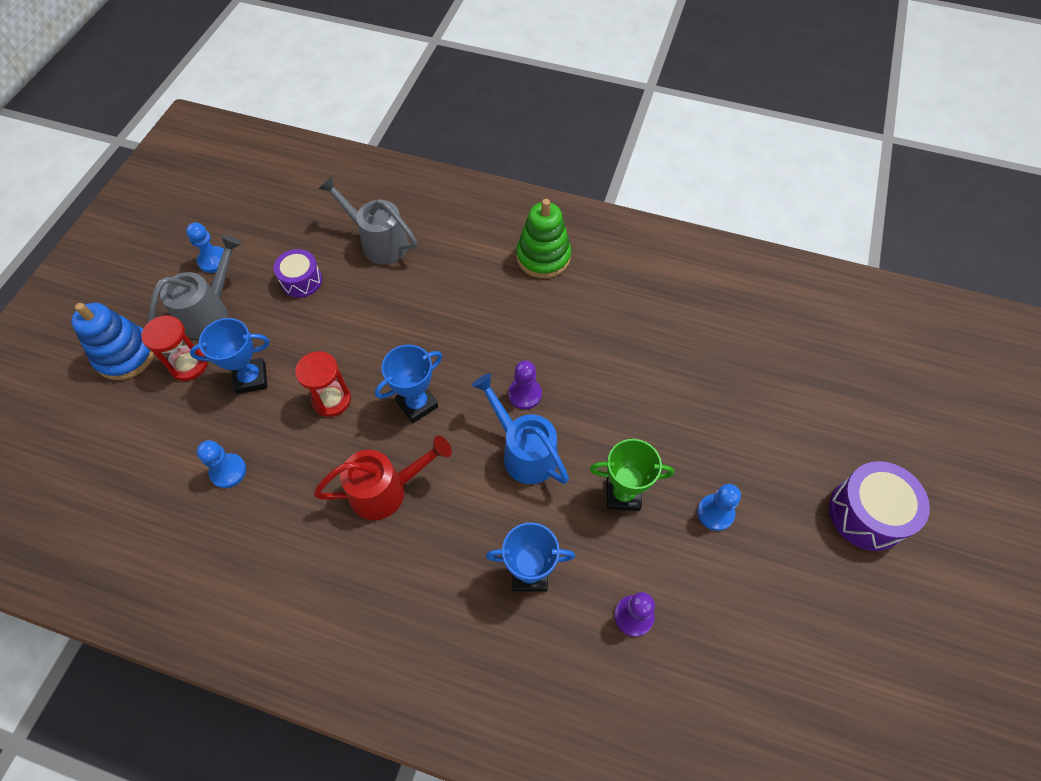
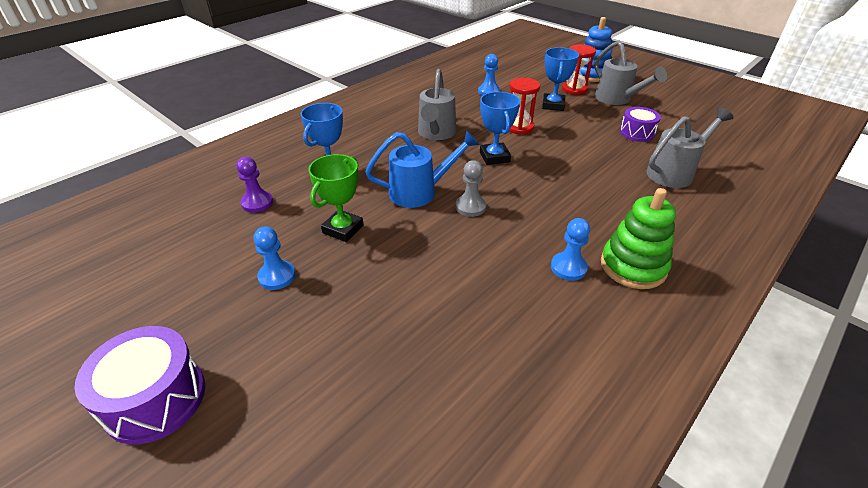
camera: 115 degrees right, 20 degrees down
blue pawn [186,223,224,273] -> blue pawn moved to [551,218,590,281]
red watering can [313,436,452,520] -> grey watering can [418,69,456,140]
purple pawn [508,360,542,410] -> grey pawn [456,160,487,217]

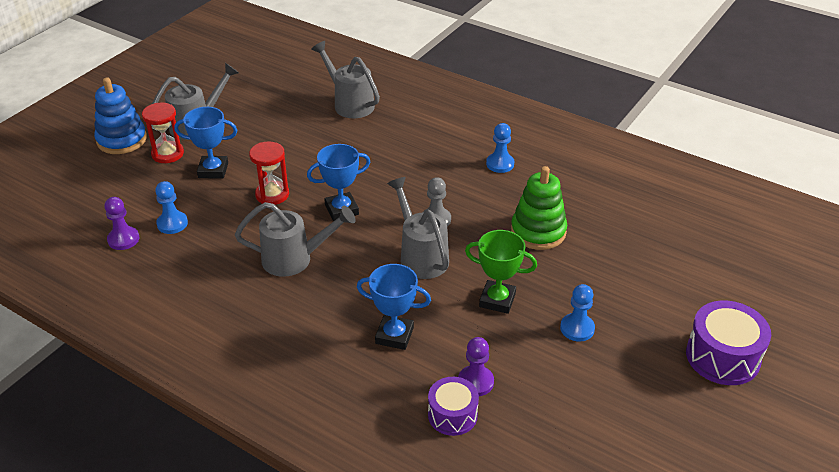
camera: 100 degrees left, 0 degrees up
blue watering can [365,130,479,208] -> grey watering can [387,177,449,279]
green stacking toy [601,188,676,289] -> green stacking toy moved to [511,166,567,250]
purple drum [620,107,661,142] -> purple drum moved to [428,377,479,436]
none -> purple pawn [105,197,139,250]

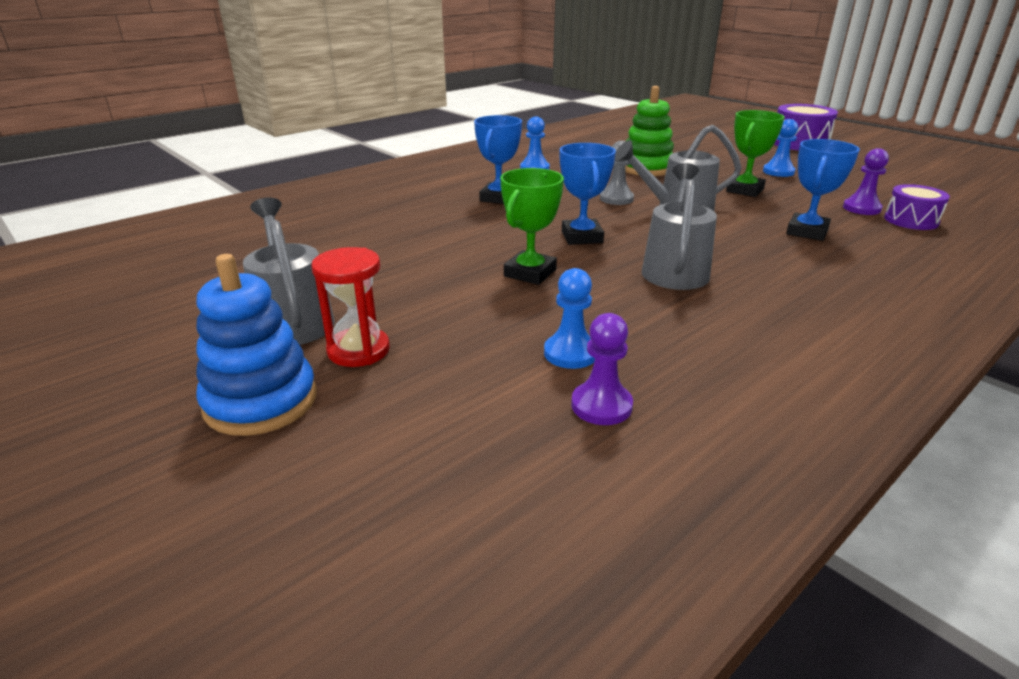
camera: 75 degrees left, 10 degrees down
blue trophy [174,107,238,179] -> blue trophy moved to [474,115,522,204]
red hourglass [249,141,289,205] -> green trophy [500,168,564,285]
grey watering can [311,41,380,118] -> none

